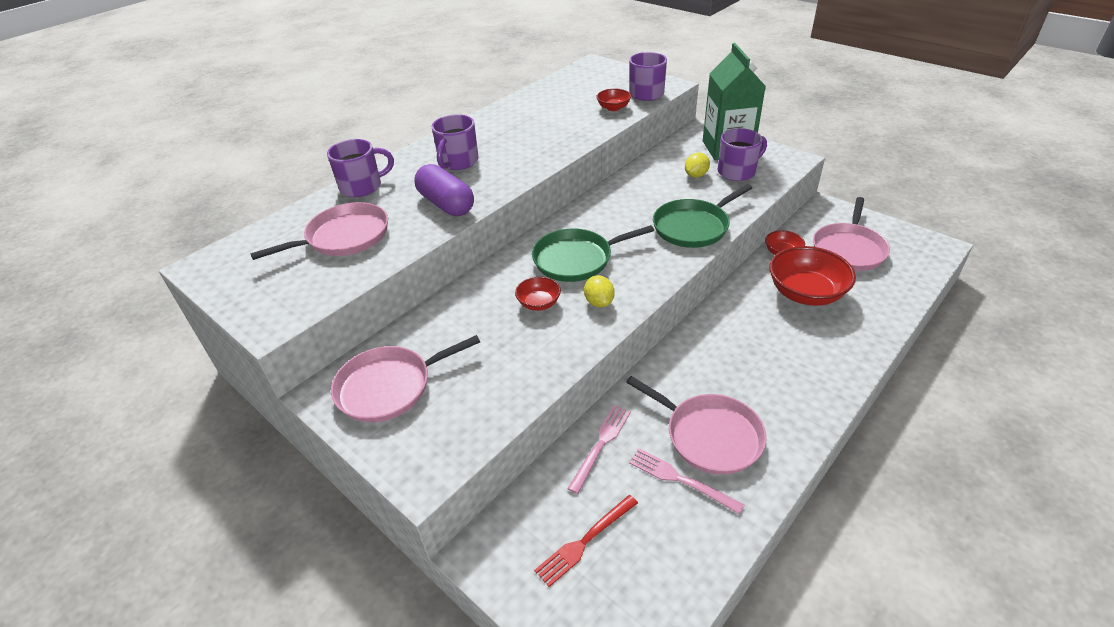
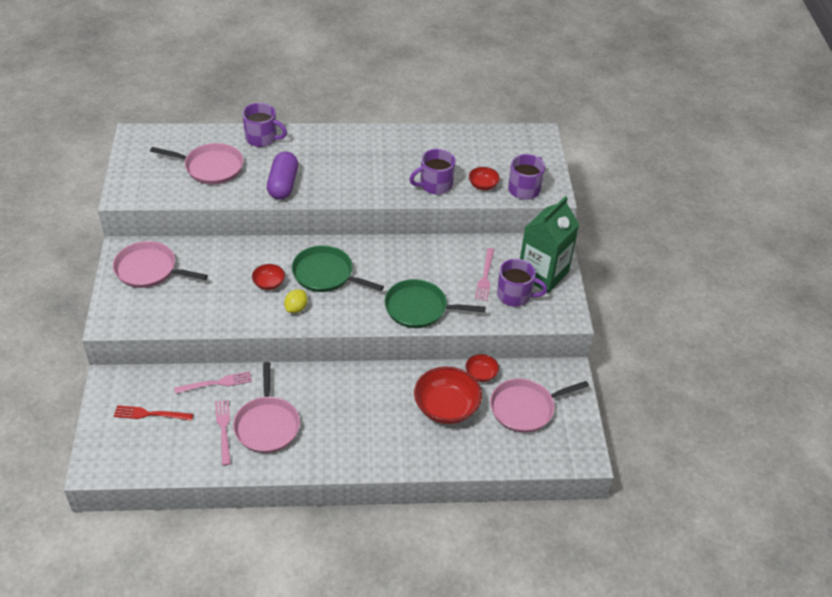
camera: 40 degrees right, 5 degrees up
purple mug [431,114,479,170] -> purple mug moved to [409,149,456,194]
yellow lemon [685,152,710,178] -> pink fork [475,248,494,301]

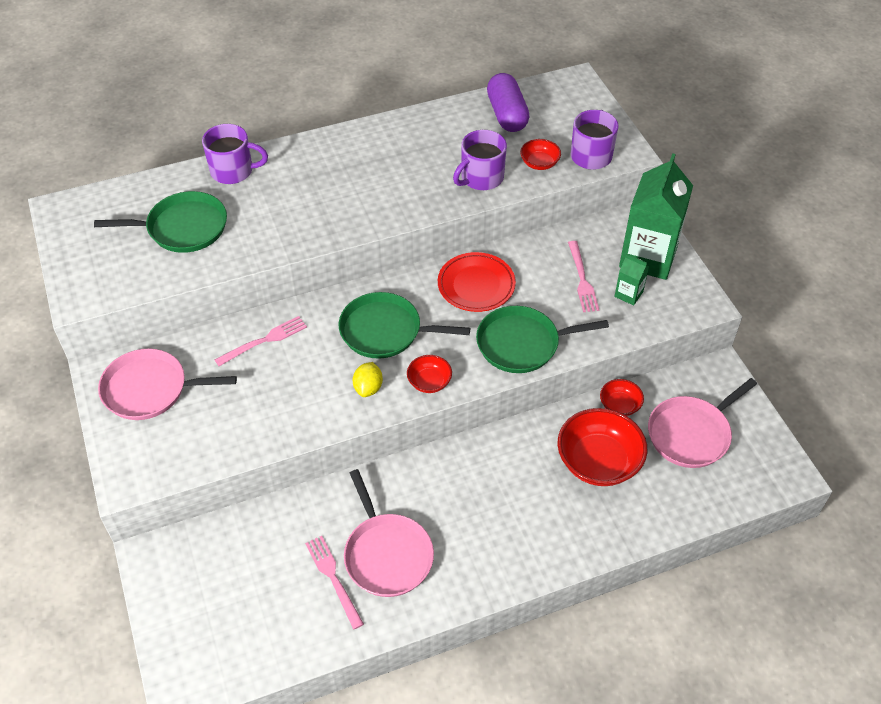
camera: 15 degrees left, 5 degrees up
red fork [114,405,193,421] -> none
pink pan [150,143,244,184] -> green pan [94,191,227,253]
pink fork [174,371,252,394] -> pink fork moved to [215,316,307,366]
red bowl [252,264,285,290] -> red bowl moved to [407,355,452,393]
purple capsule [267,152,298,199] -> purple capsule moved to [487,73,529,132]
purple mug [497,259,547,307] -> green carton [614,254,649,305]
none -> red plate [438,252,516,312]

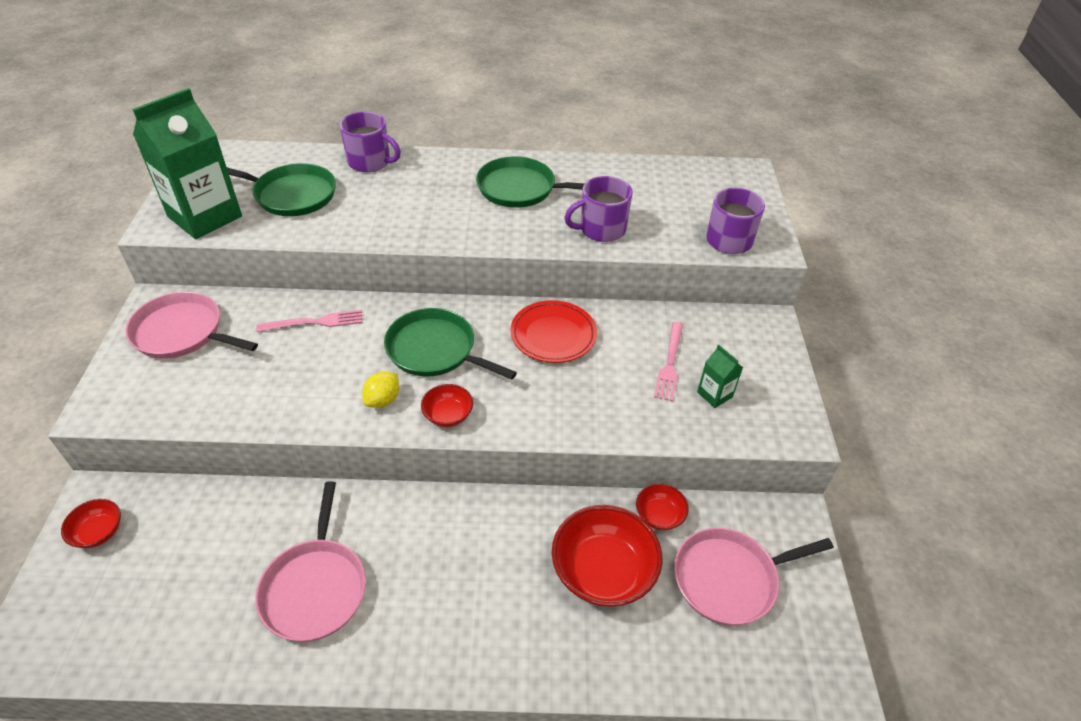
camera: 20 degrees right, 5 degrees down
pink fork [305,536,364,630] -> none
green pan [476,306,609,373] -> green pan moved to [476,156,584,208]
purple capsule [487,73,529,132] -> none
red bowl [520,139,561,170] -> red bowl moved to [61,499,121,548]
green carton [619,153,693,280] -> green carton moved to [132,88,242,239]

